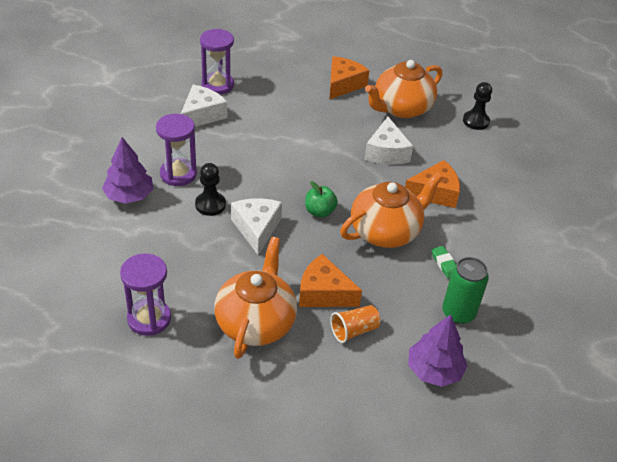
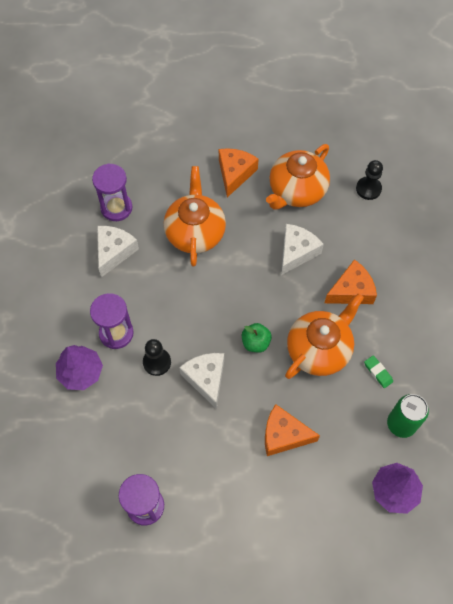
camera: 10 degrees left, 20 degrees up
orange teapot [214,237,297,359] -> orange teapot moved to [164,166,226,266]
orange cup [330,305,380,343] -> none
white cheese [364,117,413,165] -> white cheese turned 135 degrees counterclockwise [281,224,324,275]

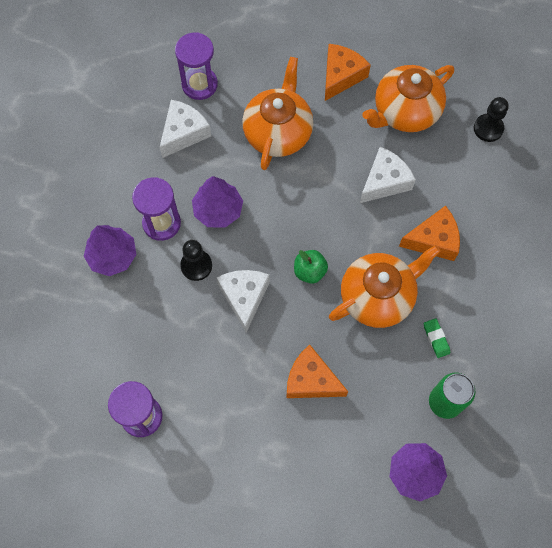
camera: 15 degrees right, 5 degrees up
none -> purple tree [192,176,243,228]

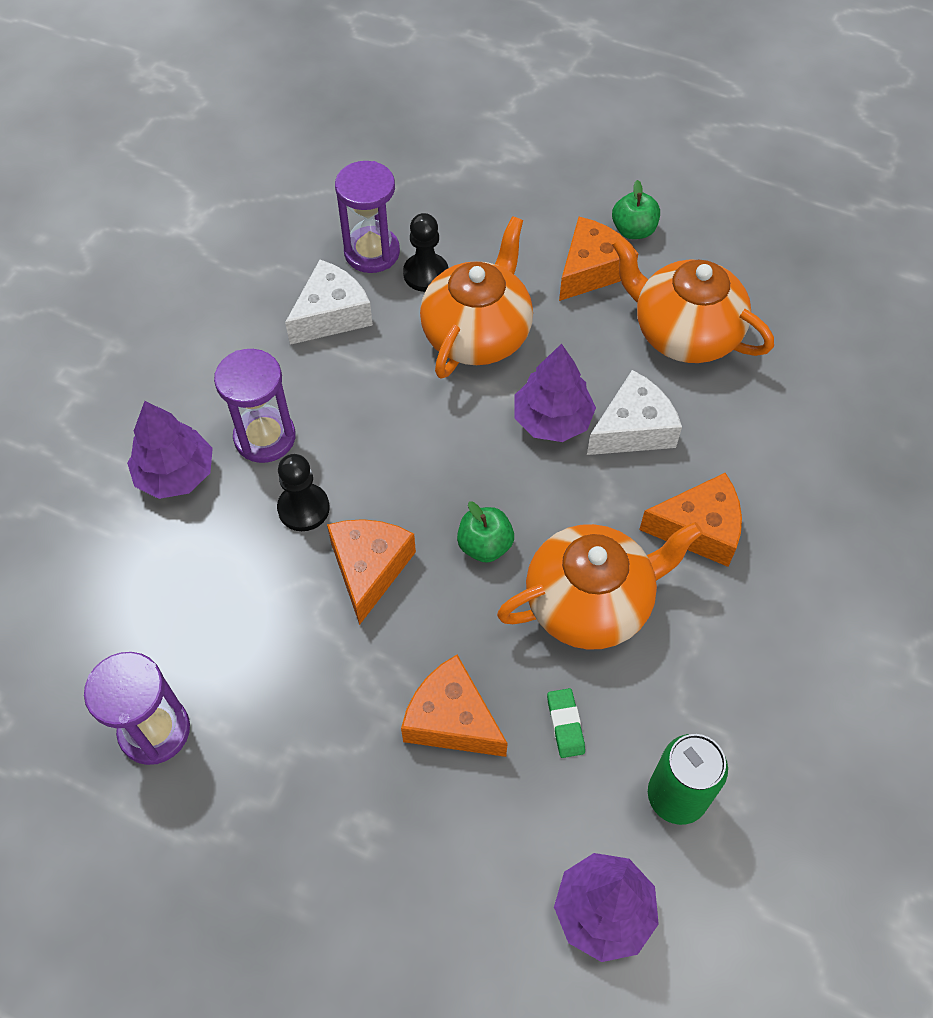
camera: 10 degrees right, 10 degrees down
purple tree [192,176,243,228] -> purple tree moved to [514,343,596,442]
white cheese [216,270,270,333] -> orange cheese [327,519,416,625]
orange teapot [362,65,454,132] -> orange teapot turned 60 degrees clockwise [612,236,774,363]
green eraser [424,318,450,358] -> green eraser moved to [547,688,585,758]
black pawn [474,97,509,142] -> black pawn moved to [403,213,449,292]
none -> green apple [612,180,660,239]

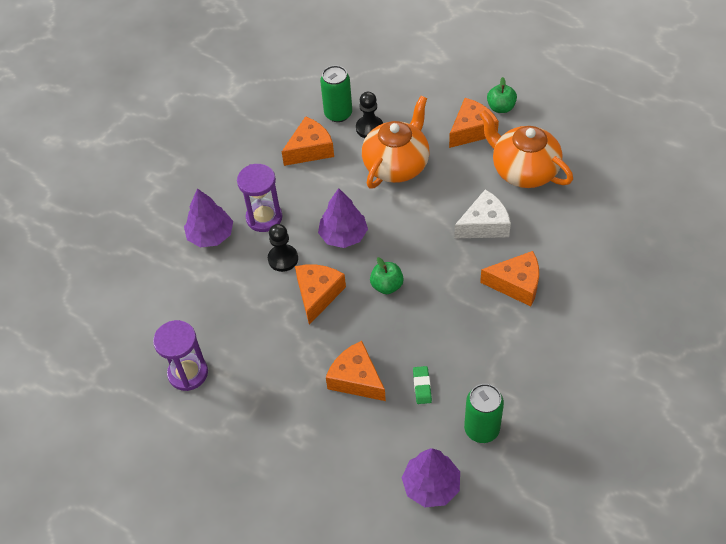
camera: 10 degrees right, 5 degrees down
white cheese [285,260,373,345] -> orange cheese [282,116,334,166]
purple hourglass [335,161,400,273] -> green can [320,65,352,122]
orange teapot [497,522,703,650] -> none
purple tree [514,343,596,442] -> purple tree moved to [318,188,368,248]

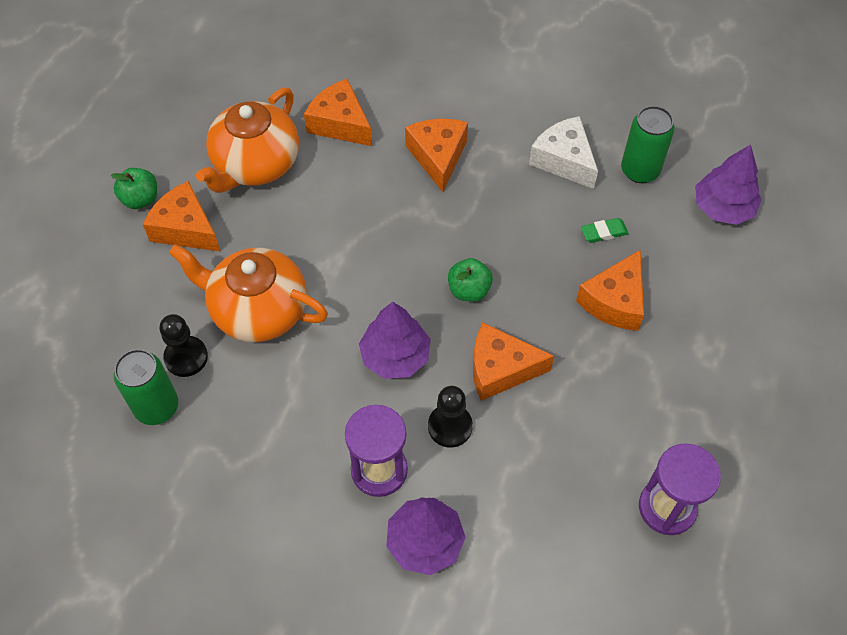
camera: 105 degrees left, 5 degrees up
orange cheese [282,116,334,166] -> orange cheese moved to [304,79,372,146]
white cheese [454,189,511,238] -> white cheese moved to [529,116,598,189]

